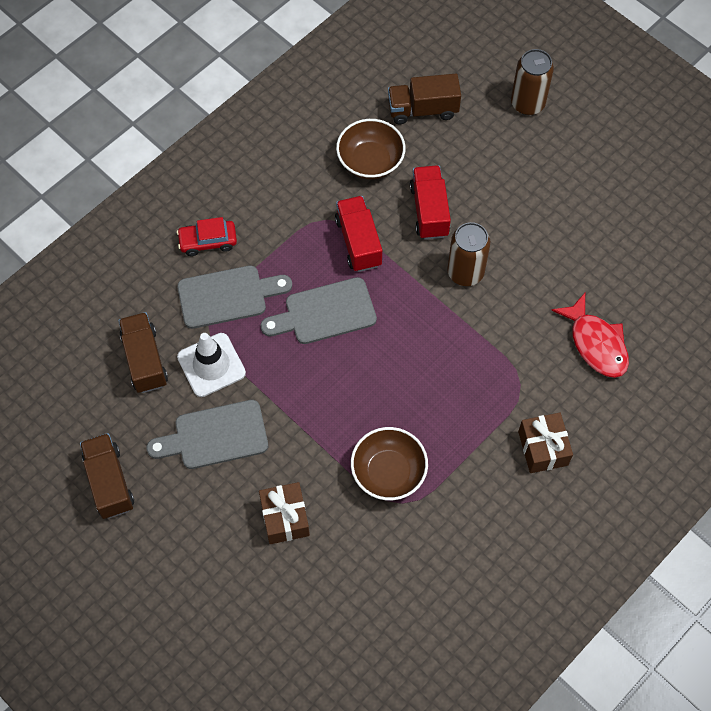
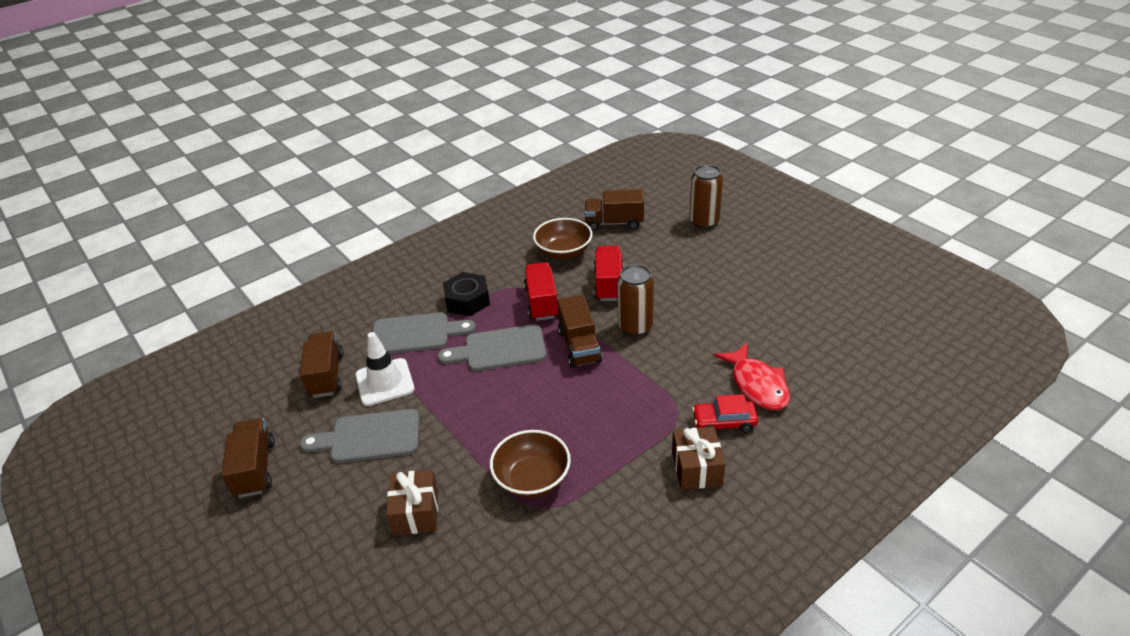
camera: 10 degrees right, 25 degrees down
red car [177,217,237,256] -> red car moved to [692,394,758,433]
none -> black nut [443,272,490,316]
none -> brown truck [557,295,602,368]

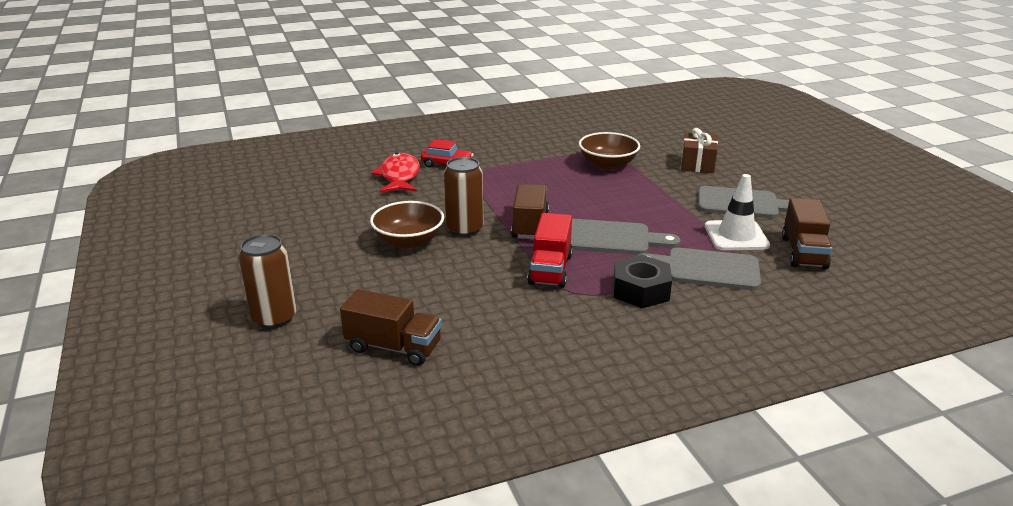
camera: 165 degrees left, 10 degrees down
brown truck [222,418,274,498] -> none
brown bowl [533,218,593,259] -> brown bowl moved to [370,201,444,248]
red truck [594,246,623,301] -> none
brown gift [672,426,725,490] -> none

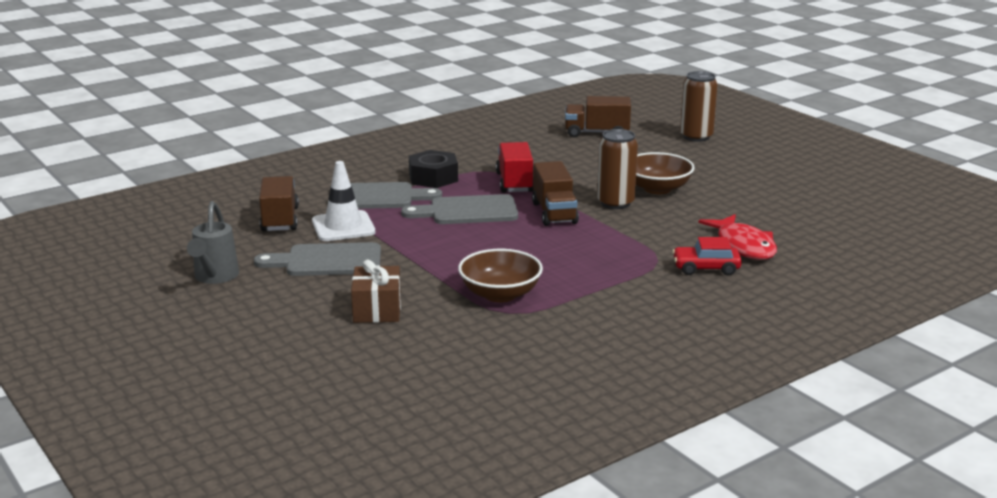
camera: 165 degrees right, 5 degrees down
none -> grey watering can [187,201,239,284]

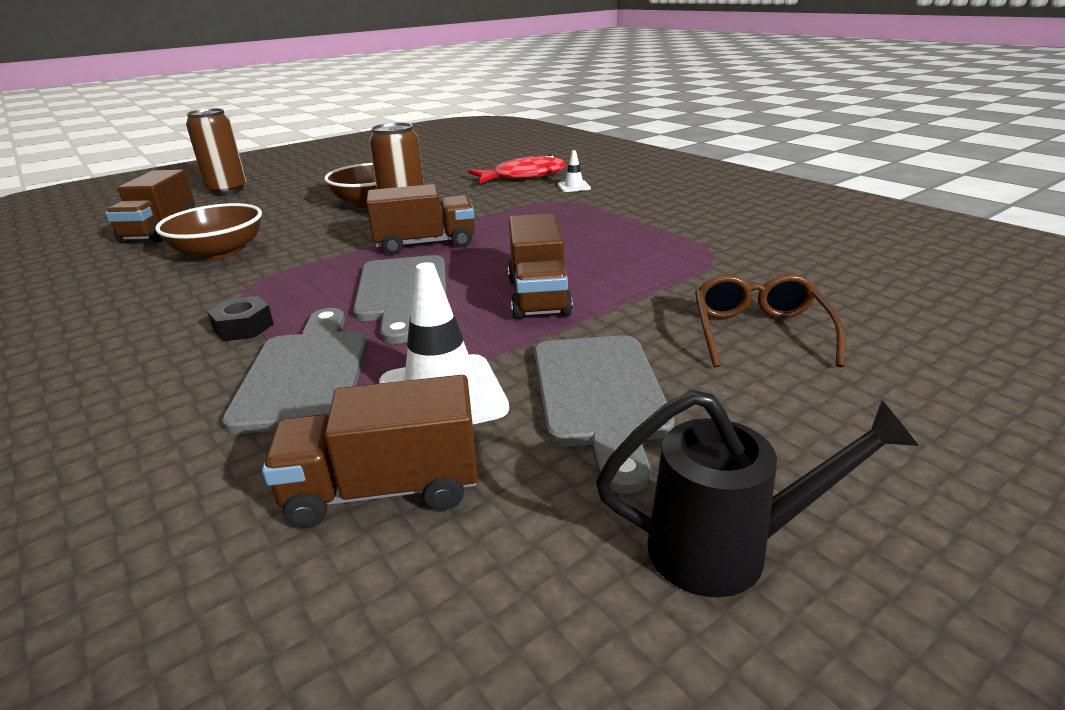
camera: 90 degrees left, 5 degrees up
grey watering can [187,201,239,284] -> black watering can [596,390,919,597]
brown gift [351,260,401,323] -> brown glasses [695,273,845,368]
black nut [409,150,458,188] -> black nut [207,296,274,341], size x0.60
brown bowl [458,249,543,302] -> brown bowl moved to [155,203,262,260]
red truck [496,142,533,193] -> none
red car [672,237,742,276] -> white traffic cone [558,150,591,192]
none -> brown truck [508,214,573,320]

